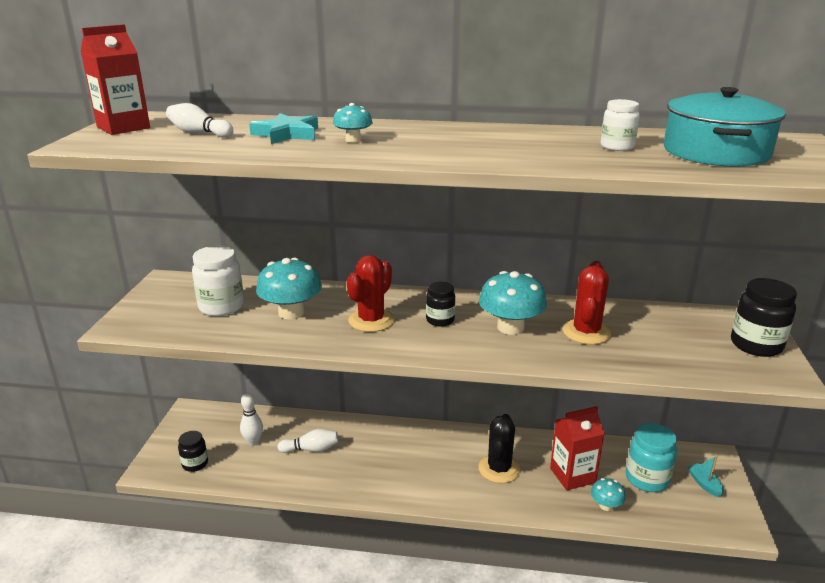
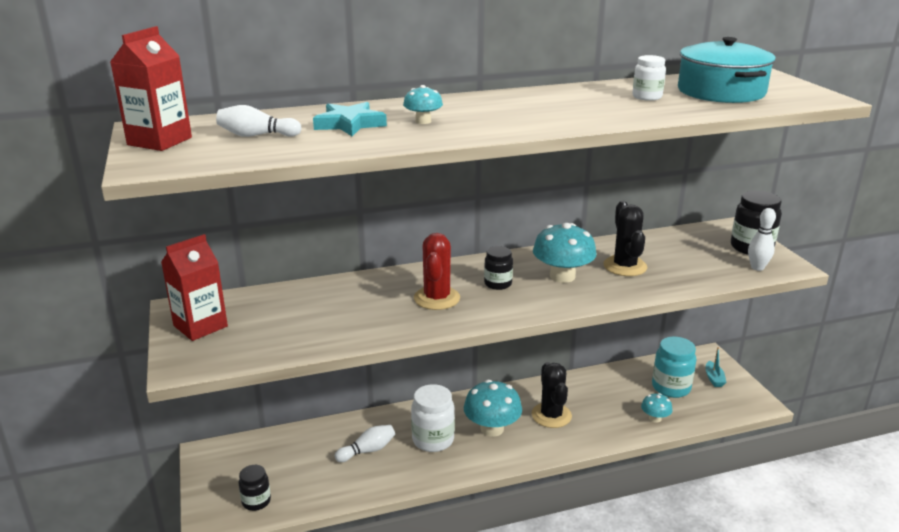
camera: 25 degrees left, 0 degrees up
white jar [192,246,244,316] -> white jar moved to [411,384,455,452]
white bowling pin [240,393,263,446] -> white bowling pin moved to [748,208,776,271]
turquoise mushroom [256,258,322,319] -> turquoise mushroom moved to [463,380,522,437]
red carton [550,406,605,490] -> red carton moved to [161,234,228,341]
red cactus [562,261,611,345] -> black cactus [603,201,647,276]
turquoise boat [688,456,724,497] -> turquoise boat turned 135 degrees counterclockwise [705,347,726,387]

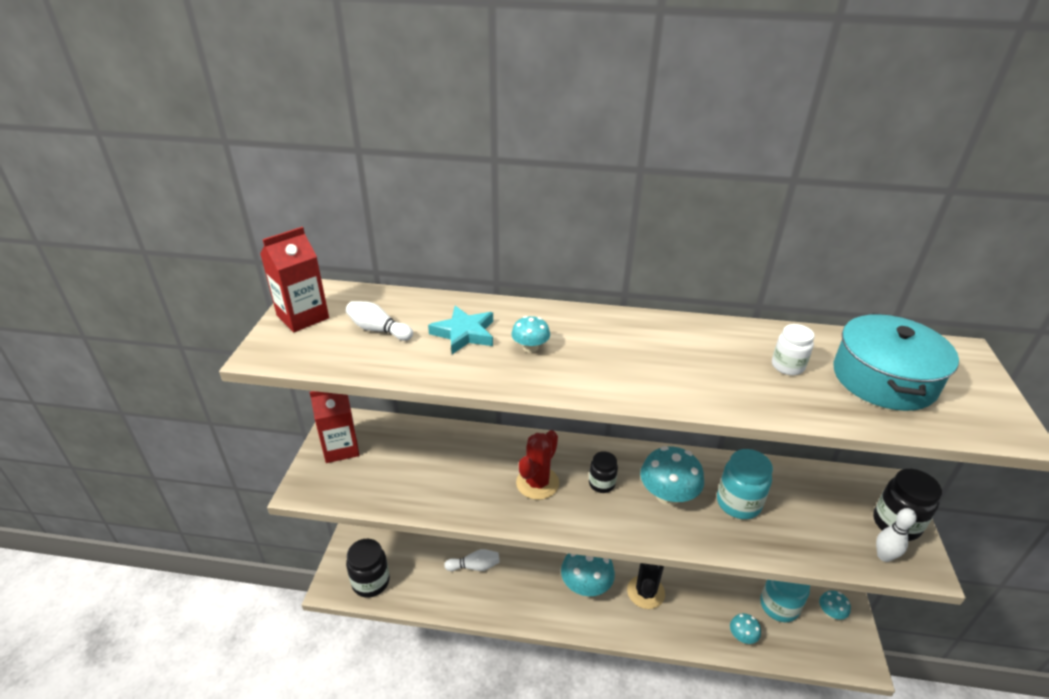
camera: 25 degrees right, 10 degrees up
black jar [239,465,271,511] -> black jar [346,539,390,598], size x1.63
white jar [411,384,455,452] -> none
black cactus [603,201,647,276] -> turquoise jar [717,449,773,519]
turquoise boat [705,347,726,387] -> turquoise mushroom [819,590,851,619]

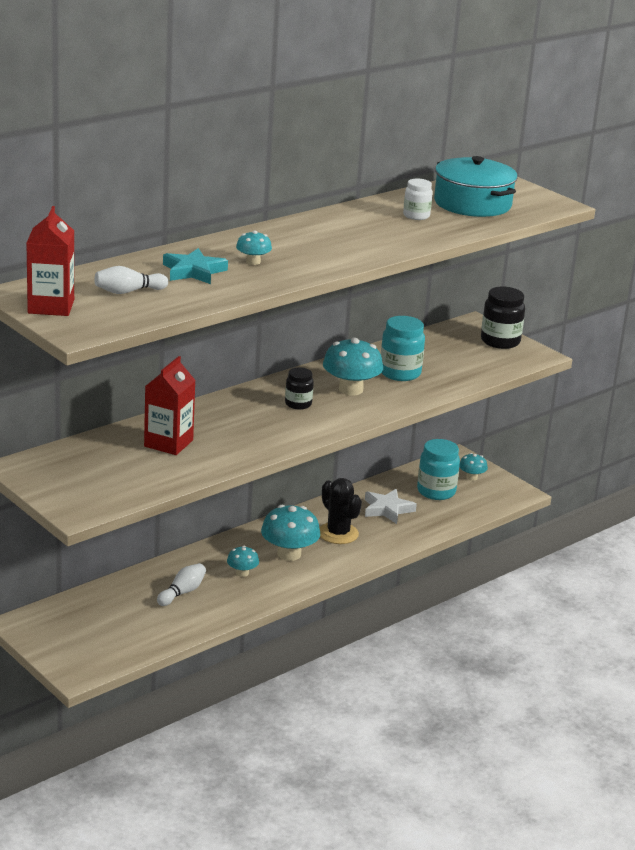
camera: 50 degrees left, 10 degrees down
red carton [310,391,359,463] -> red carton moved to [144,356,196,455]
black jar [346,539,390,598] -> none
red cactus [516,430,559,500] -> none
turquoise mushroom [730,613,761,644] -> turquoise mushroom moved to [227,546,259,577]
white bowling pin [876,508,917,562] -> none
none -> white star [365,489,417,524]

